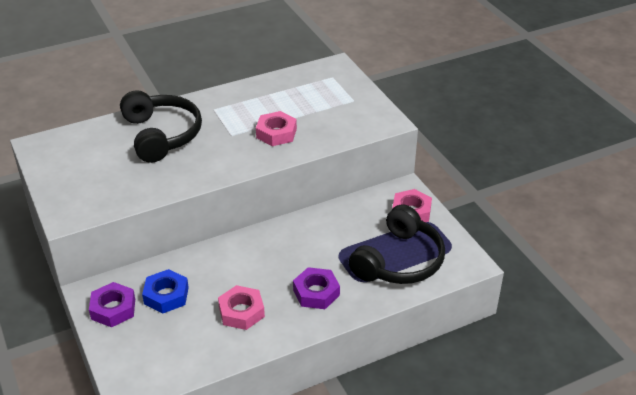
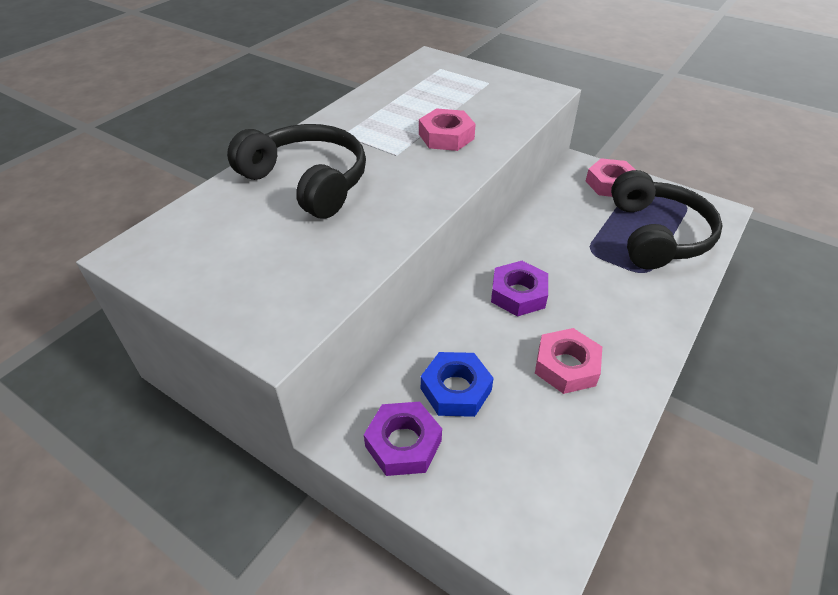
camera: 30 degrees left, 5 degrees up
purple nut [293,267,340,309] -> purple nut moved to [491,261,548,317]

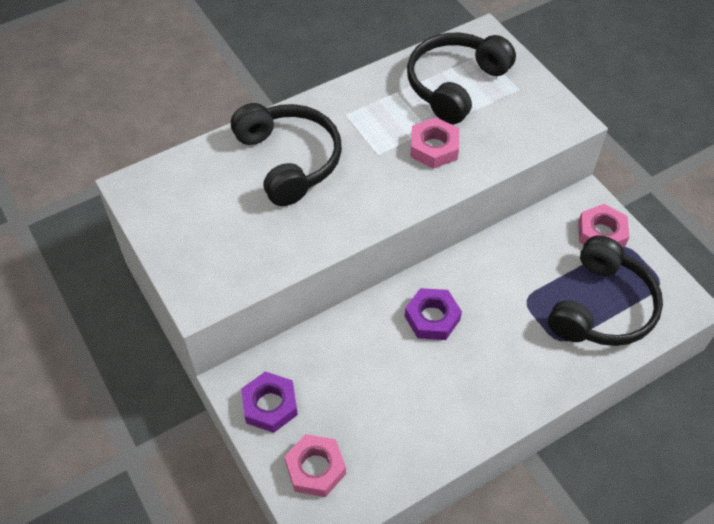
camera: 25 degrees right, 10 degrees up
blue nut [421,352,494,417] -> none
pink nut [535,328,602,394] -> pink nut moved to [284,434,346,497]
none -> black headphones [407,33,516,124]

